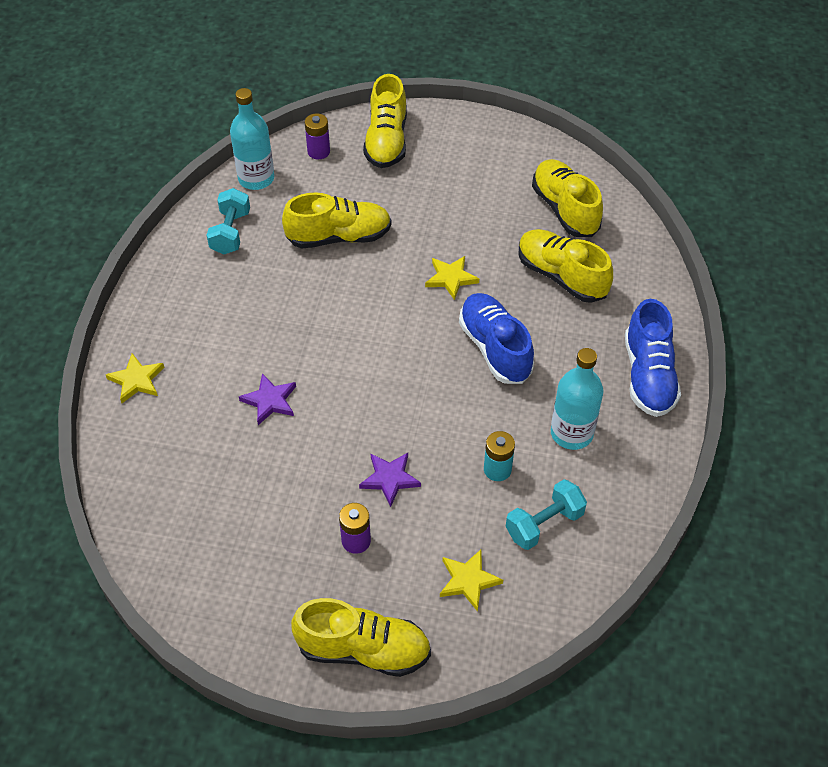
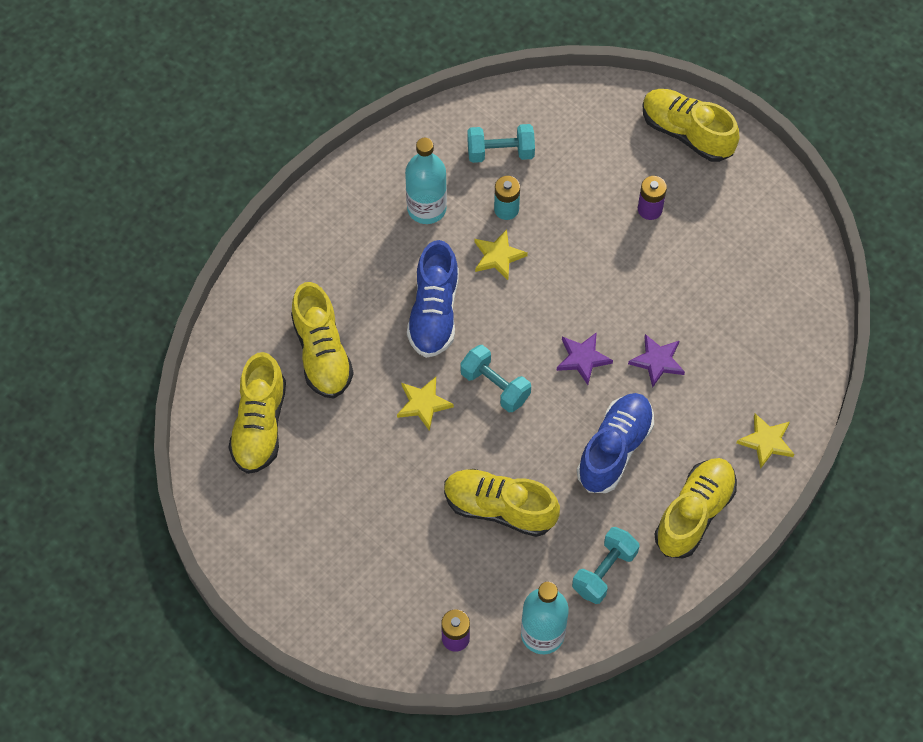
camera: 150 degrees left, 10 degrees up
purple star [359,453,421,507] -> purple star moved to [556,332,613,385]
yellow shoe [363,74,407,168] -> yellow shoe moved to [655,458,737,558]
yellow star [440,550,503,612] -> yellow star moved to [475,229,528,280]
blue shoe [625,299,681,417] -> blue shoe moved to [577,393,654,493]
none -> turquoise dumbbell [460,345,531,412]

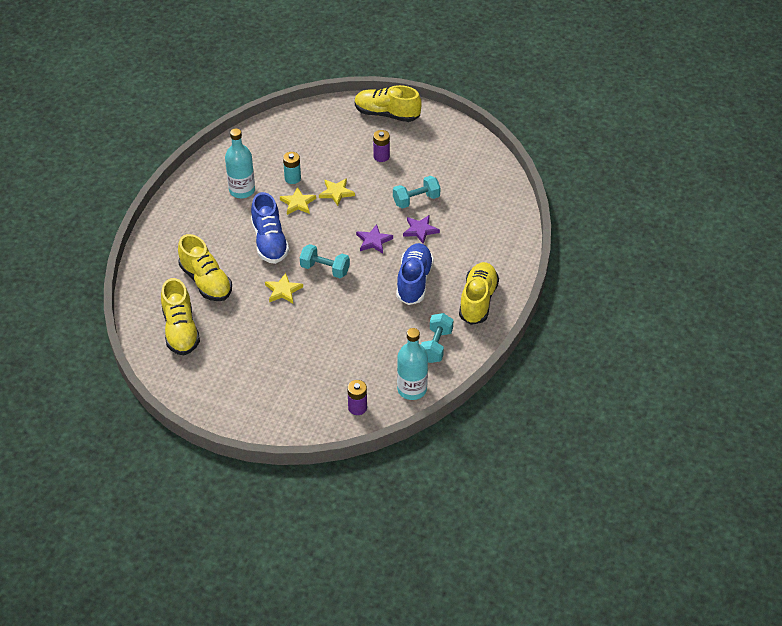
camera: 20 degrees left, 15 degrees down
yellow shoe [444,469,560,537] -> none
turquoise dumbbell [467,124,535,163] -> turquoise dumbbell moved to [393,176,440,209]
yellow star [736,414,794,469] -> yellow star moved to [319,178,355,206]

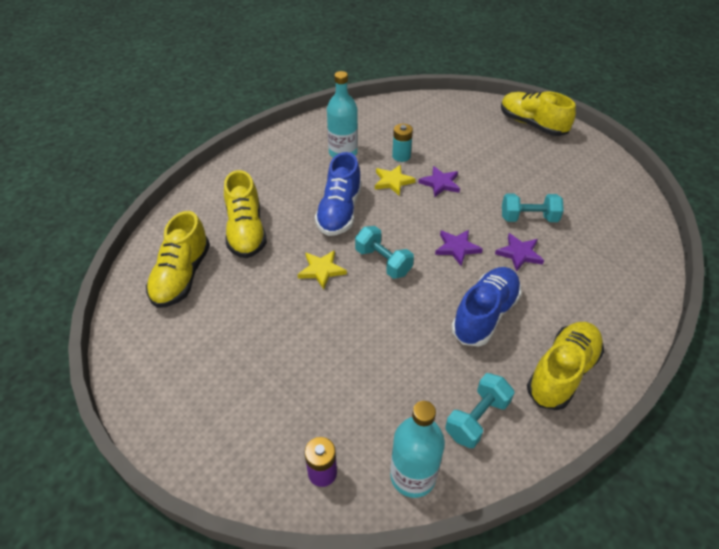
camera: 25 degrees right, 0 degrees up
yellow star [319,178,355,206] -> purple star [418,166,460,197]
purple battery [373,130,390,162] -> none

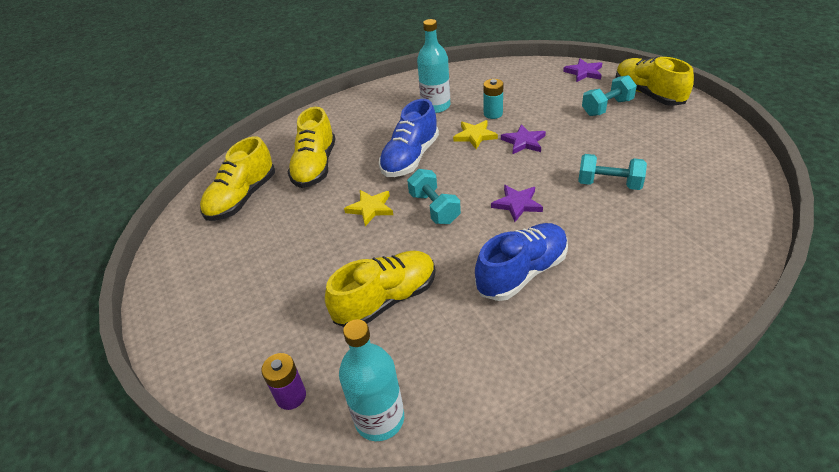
camera: 20 degrees right, 5 degrees down
turquoise dumbbell [445,373,515,448] -> turquoise dumbbell moved to [582,75,637,116]
purple star [495,233,544,272] -> purple star moved to [563,59,602,82]
yellow shoe [527,322,604,410] -> yellow shoe moved to [325,250,436,327]

